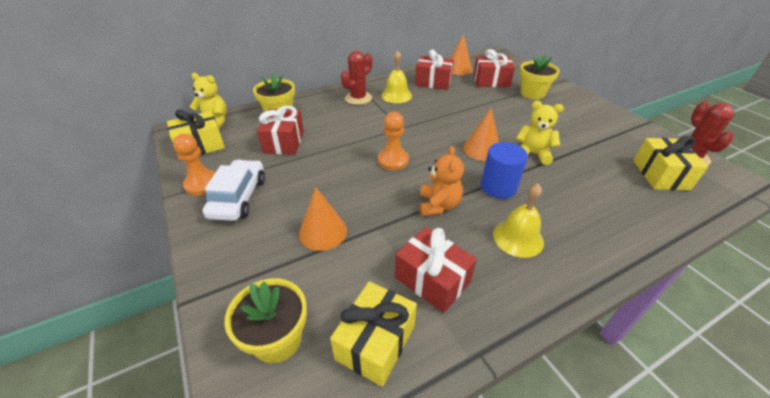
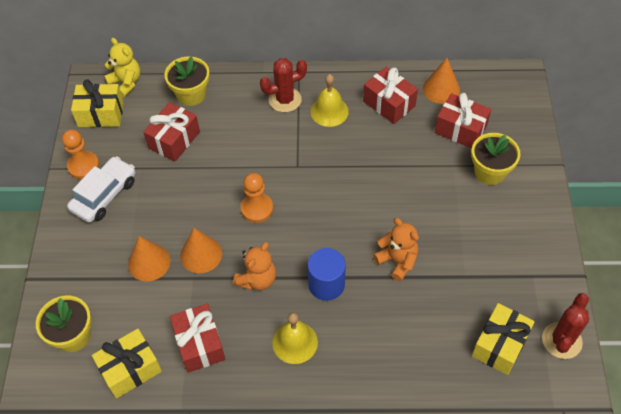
camera: 30 degrees right, 15 degrees up
orange cone [463,108,499,161] -> orange cone moved to [180,228,222,273]
yellow teddy bear [516,101,564,165] -> orange teddy bear [373,218,419,281]

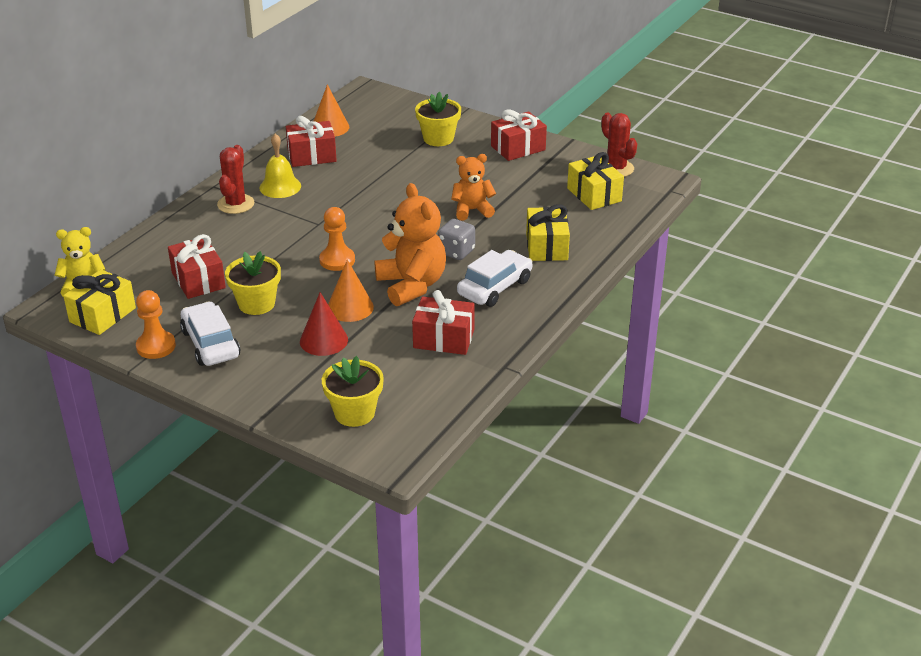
camera: 60 degrees left, 20 degrees down
yellow gift [92,329,162,398] -> yellow gift moved to [526,204,570,261]
orange cone [128,236,171,281] -> red cone [300,292,348,356]
yellow flower pot [164,56,210,106] -> yellow flower pot moved to [225,251,281,315]
orange teddy bear [233,242,276,290] -> orange teddy bear [375,183,446,306], size x1.61
yellow bell [272,313,318,364] -> white car [457,250,532,307]
blue cylinder [307,248,346,301] -> grey dice [438,219,475,260]
red gift [435,93,491,148] -> red gift moved to [491,110,547,161]

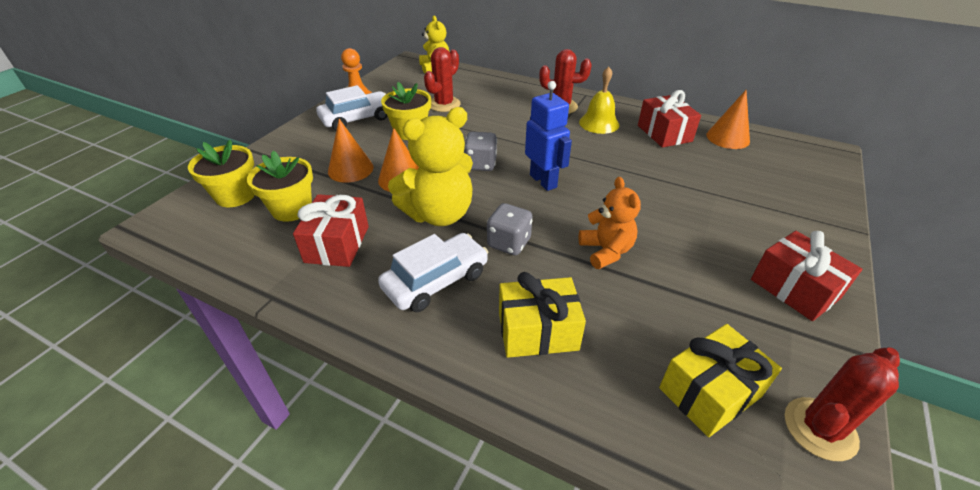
camera: 85 degrees right, 5 degrees up
yellow gift [63,269,136,335] -> none
red gift [168,234,226,299] -> red cactus [424,47,461,112]
red cone [300,292,348,356] -> orange cone [328,119,374,183]
orange pawn [319,207,355,271] -> grey dice [464,132,497,171]
orange teddy bear [375,183,446,306] -> yellow teddy bear [388,107,473,226]
yellow flower pot [415,92,461,146] -> yellow flower pot moved to [247,151,313,222]
white car [457,250,532,307] -> white car turned 75 degrees counterclockwise [378,233,488,312]
none -> blue robot [525,81,572,191]

